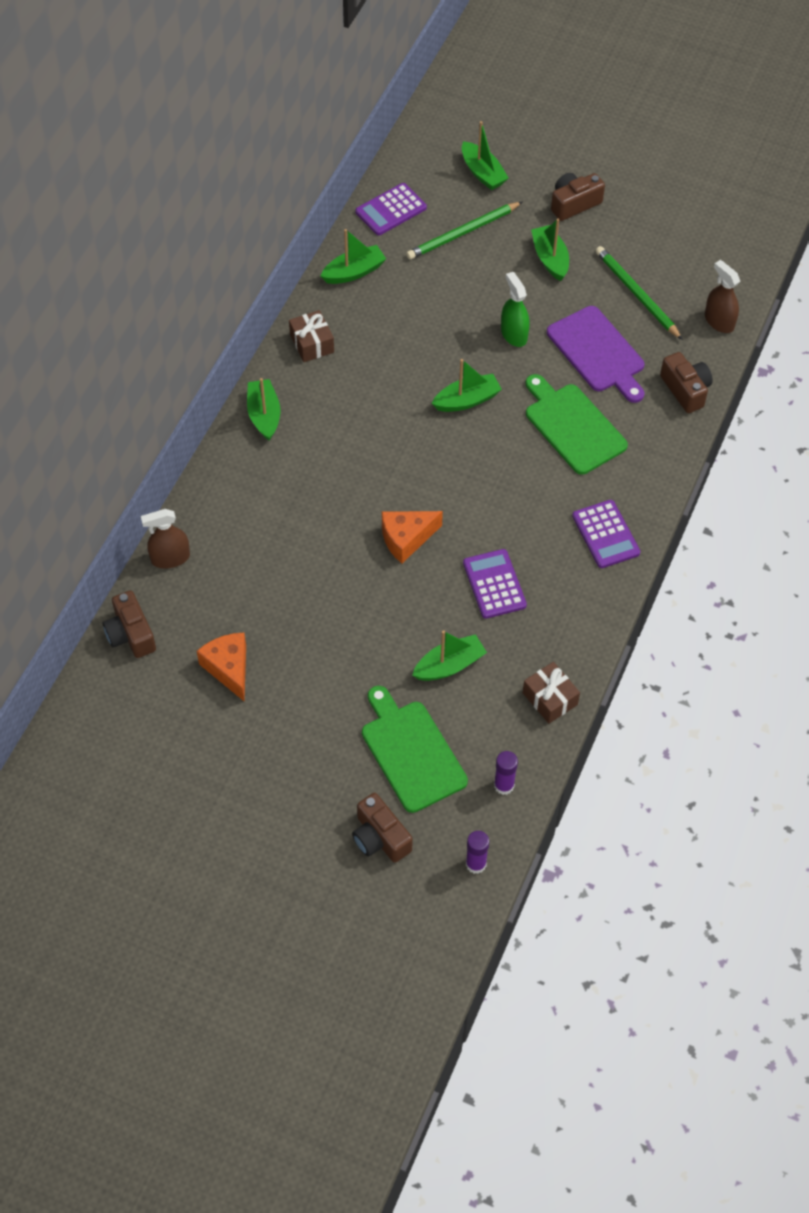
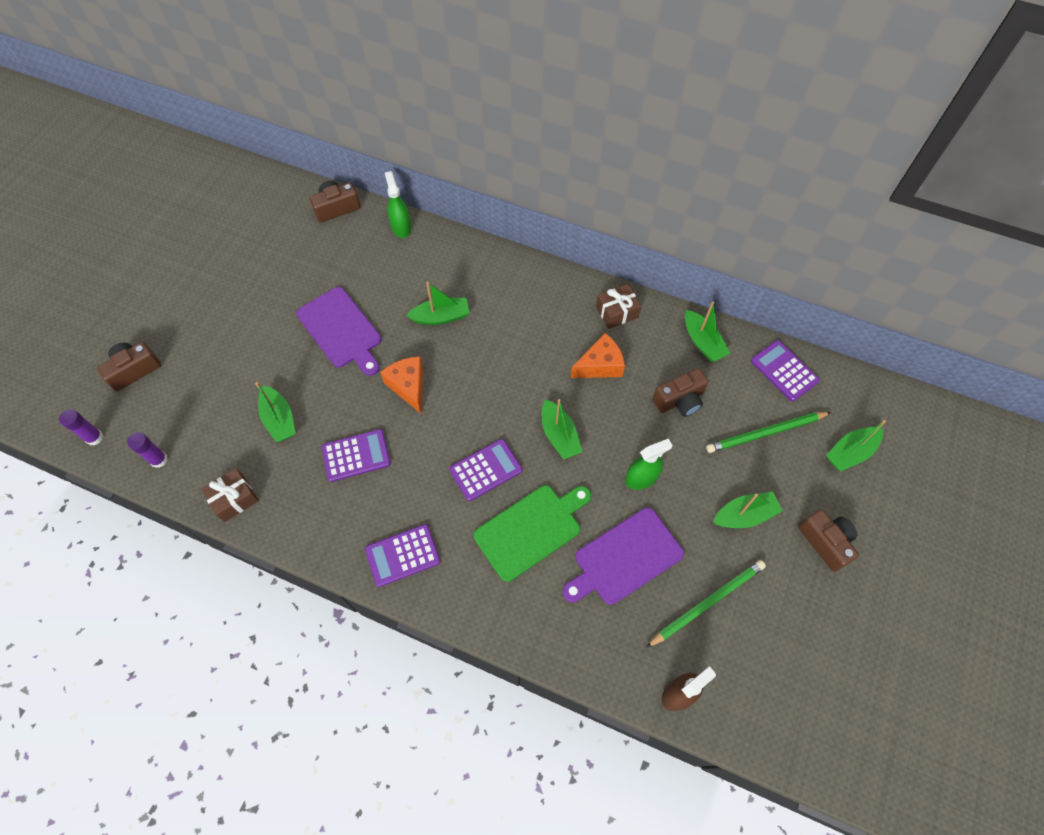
camera: 90 degrees right, 5 degrees up
brown spray bottle [141,509,190,569] -> green spray bottle [385,171,411,238]
orange cheese [197,633,246,701] -> orange cheese moved to [571,333,625,378]
green boat [247,378,281,441] -> green boat moved to [406,282,470,325]
green cutting board [362,686,468,813] -> none
green pencil [406,202,522,260] -> green pencil turned 75 degrees counterclockwise [706,412,831,453]
brown camera [660,352,713,413] -> brown camera moved to [653,368,709,417]
none -> purple cutting board [296,287,381,376]
none -> purple calculator [449,439,522,501]

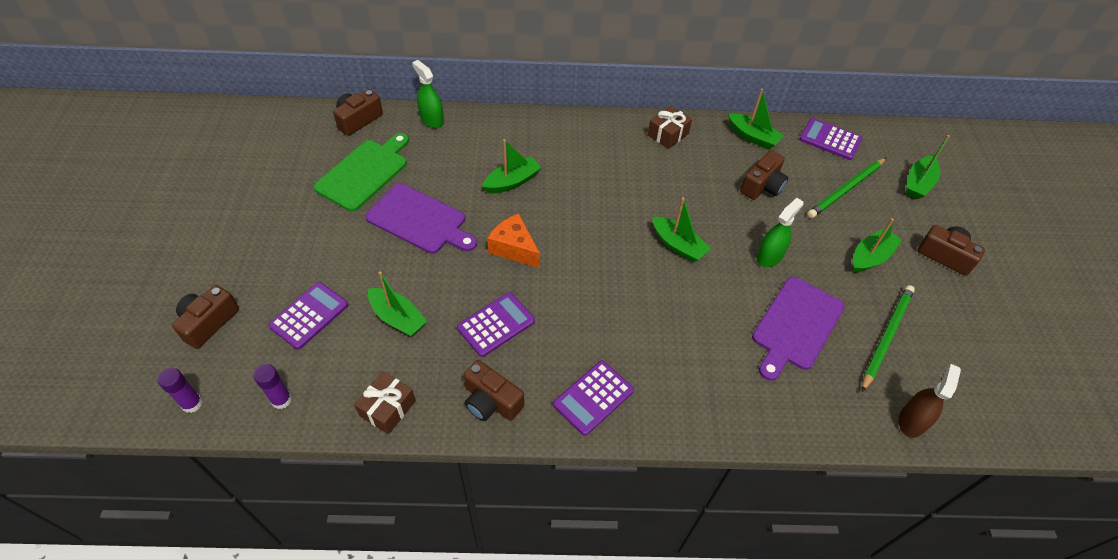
camera: 25 degrees left, 10 degrees down
purple calculator [449,439,522,501] -> purple calculator moved to [268,282,348,350]
green cutting board [474,485,591,582] -> green cutting board moved to [314,133,409,211]
orange cheese [571,333,625,378] -> none
none -> brown camera [464,360,524,421]

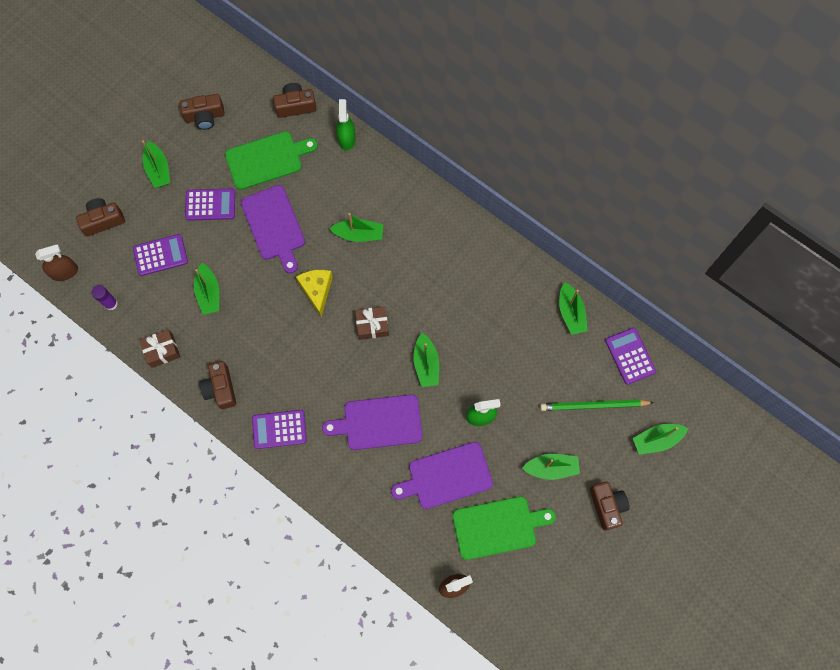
camera: 40 degrees right, 20 degrees up
purple glue stick [158,368,203,413] -> brown spray bottle [35,244,78,281]
purple calculator [457,292,535,357] -> purple calculator moved to [185,189,235,221]
orange cheese [487,214,540,268] -> yellow cheese [296,270,333,317]
brown gift [648,105,692,149] -> brown gift moved to [355,306,389,340]
brown camera [740,150,788,200] -> brown camera moved to [180,94,225,130]
green pencil [862,285,915,392] -> green cutting board [452,496,556,560]
none -> green boat [142,141,170,188]
none -> purple cutting board [322,394,422,450]

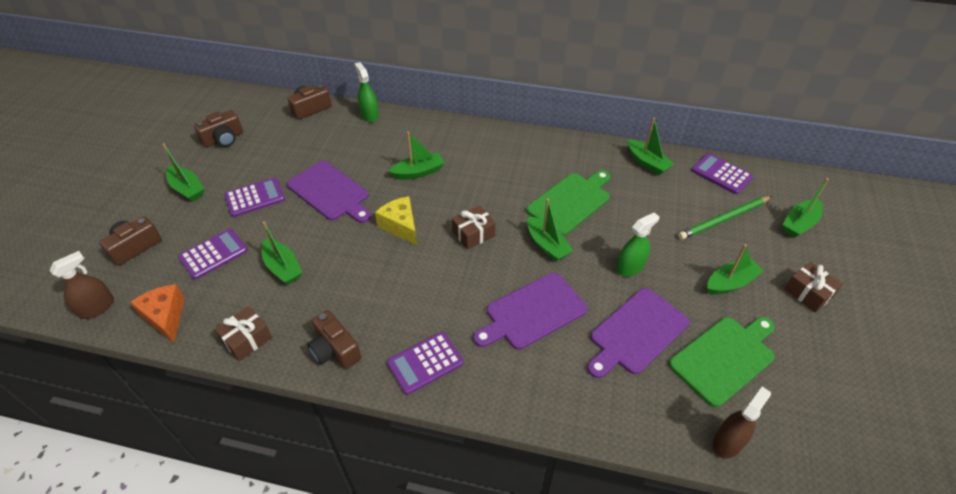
camera: 25 degrees left, 25 degrees down
purple glue stick [92,285,118,310] -> orange cheese [130,284,185,343]
green cutting board [225,131,318,190] -> green cutting board moved to [527,170,610,236]
brown camera [590,481,630,531] -> brown gift [784,262,843,312]

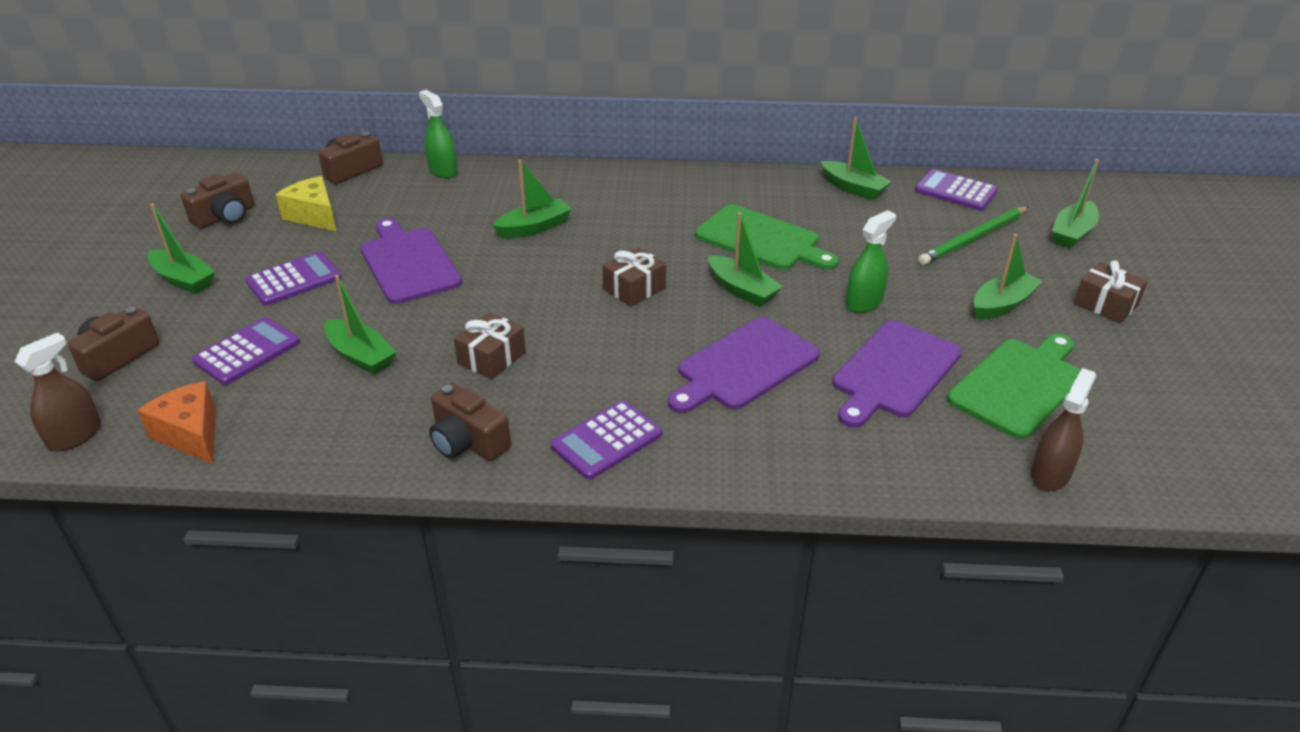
camera: 10 degrees left, 10 degrees down
brown gift [214,306,272,361] -> brown gift moved to [454,312,526,379]
purple cutting board [287,161,371,223] -> purple cutting board turned 150 degrees counterclockwise [360,218,462,304]
yellow cheese [375,196,417,246] -> yellow cheese moved to [276,176,337,232]
green cutting board [527,170,610,236] -> green cutting board turned 90 degrees clockwise [695,204,839,270]

